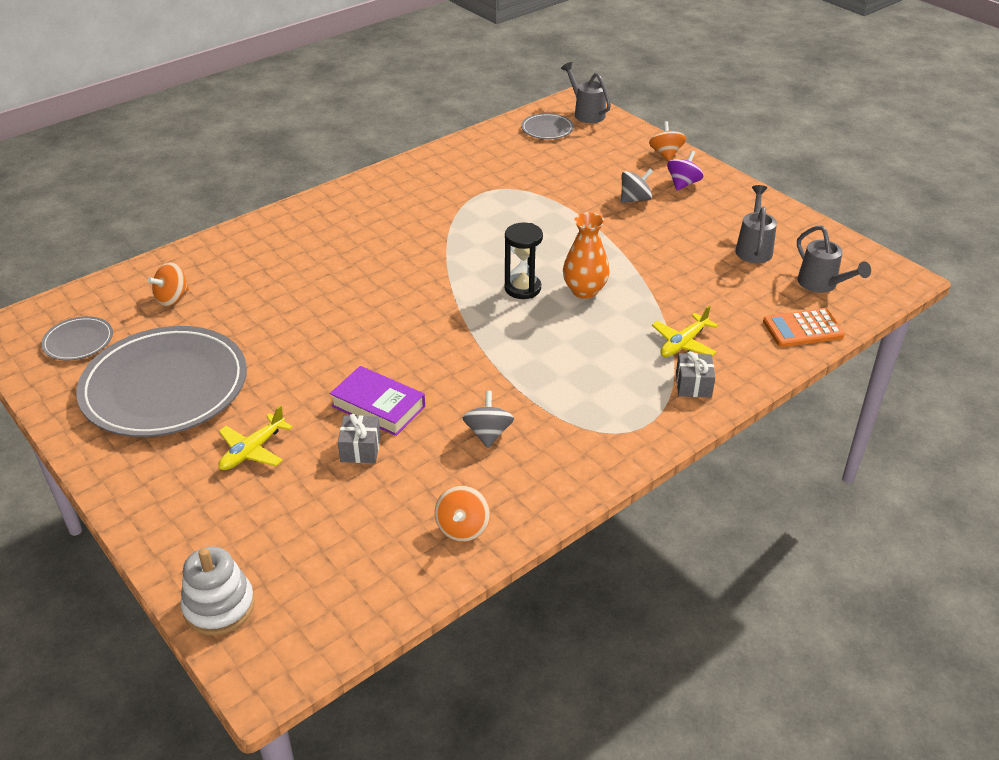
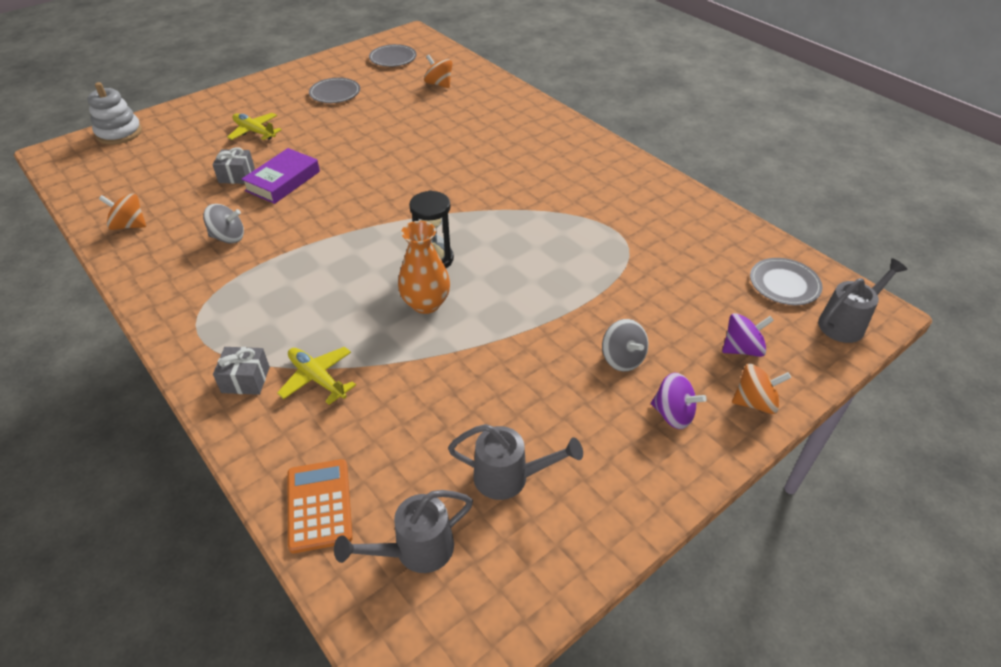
camera: 90 degrees right, 5 degrees up
grey plate [76,326,247,437] -> grey plate [309,78,360,103], size x0.44
none -> purple spinning top [722,313,774,357]

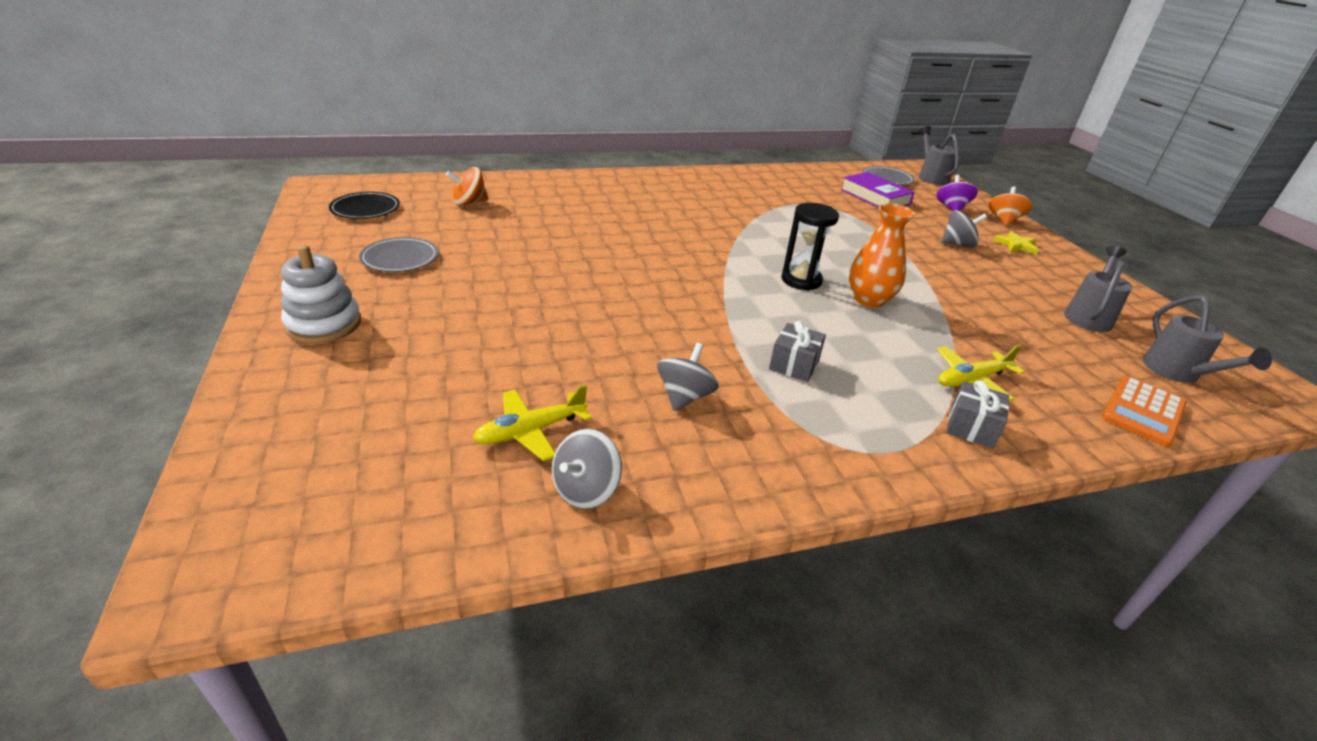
camera: 70 degrees left, 10 degrees down
white stacking toy [87,82,142,145] -> white stacking toy moved to [281,245,361,343]
orange spinning top [99,193,146,230] -> grey spinning top [552,429,622,509]
grey gift [212,147,255,184] -> grey gift moved to [769,321,826,382]
yellow plane [227,113,282,140] -> yellow plane moved to [473,385,592,461]
purple book [241,148,320,204] -> purple book moved to [840,172,915,208]
orange calculator [288,459,353,553] -> orange calculator turned 60 degrees counterclockwise [1102,376,1187,447]
grey plate [369,44,417,67] -> black plate [329,192,400,219]
purple spinning top [651,373,707,429] -> yellow star [993,231,1039,255]

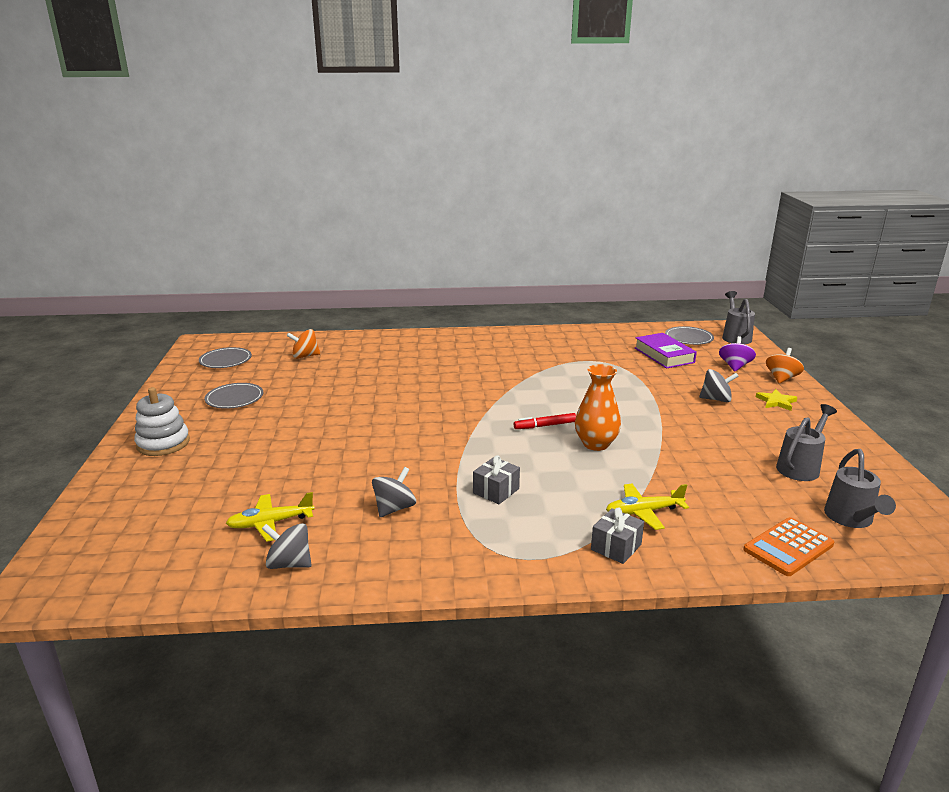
camera: 15 degrees right, 10 degrees down
black plate [329,192,400,219] -> grey plate [199,347,252,368]
grey spinning top [552,429,622,509] -> grey spinning top turned 60 degrees clockwise [262,523,312,569]
black hourglass [781,203,839,291] -> red marker [514,413,576,429]

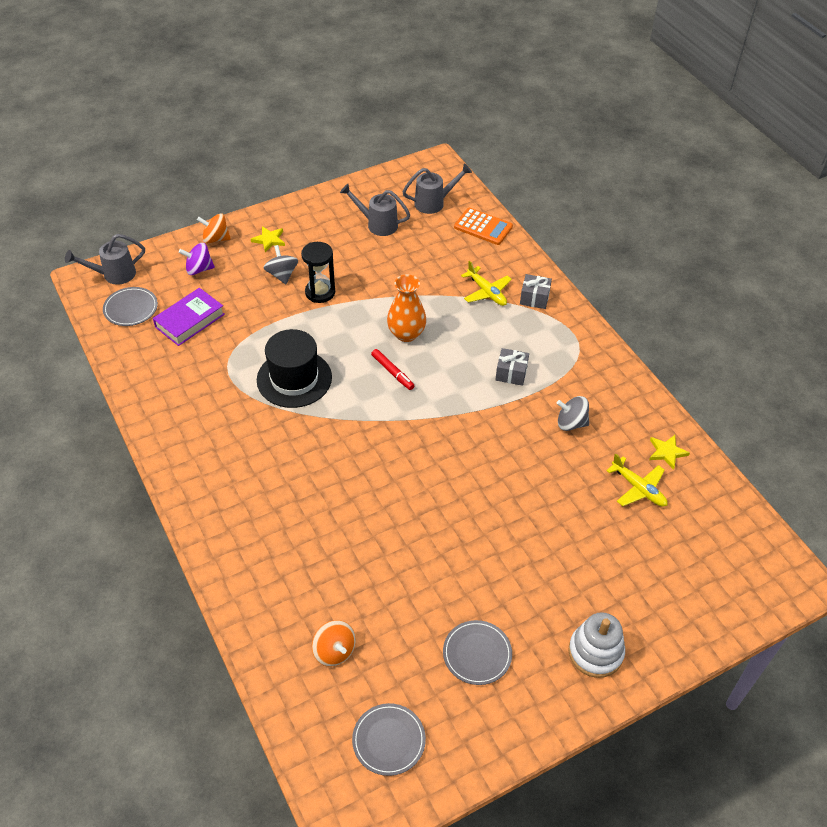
camera: 115 degrees left, 25 degrees up
grey spinning top [262,523,312,569] -> yellow star [649,435,690,470]
none -> black hat [257,329,332,408]
none -> black hourglass [301,242,335,303]

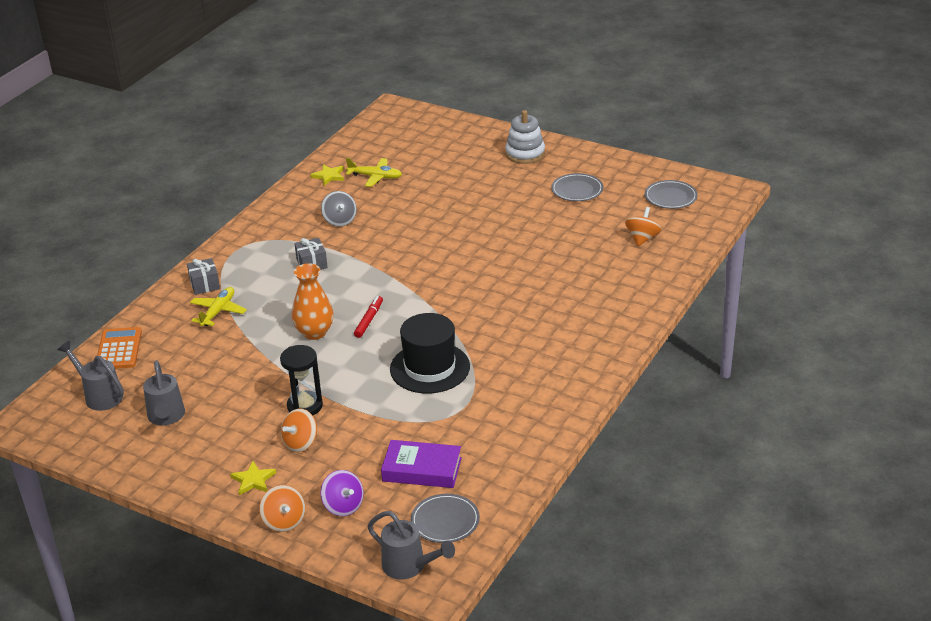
camera: 120 degrees left, 15 degrees down
grey spinning top [264,245,298,284] -> orange spinning top [281,408,317,452]
yellow plane [606,453,668,507] -> yellow plane turned 90 degrees clockwise [346,158,402,187]

